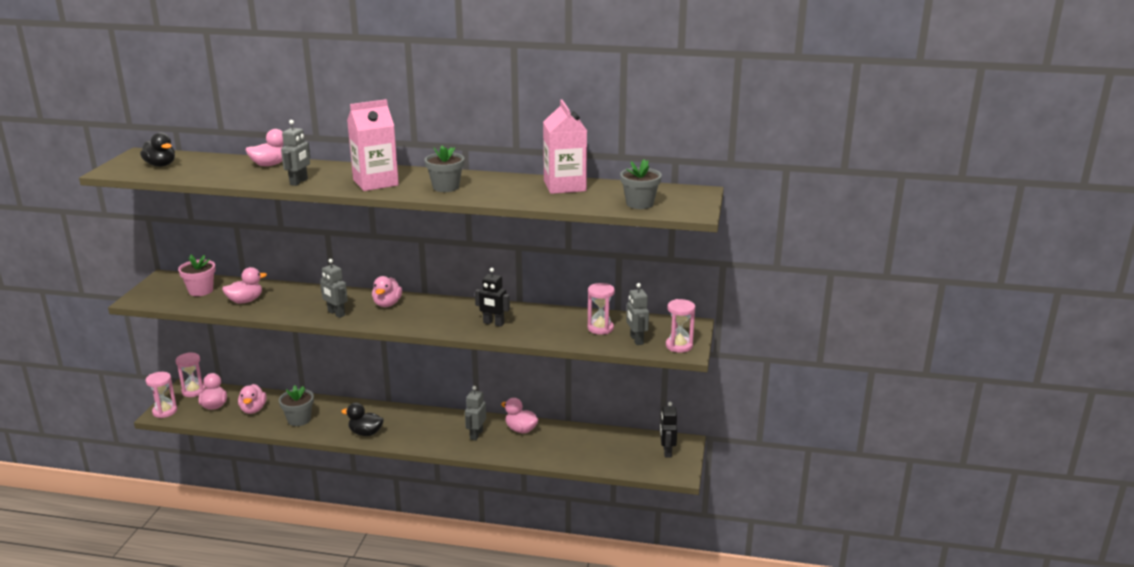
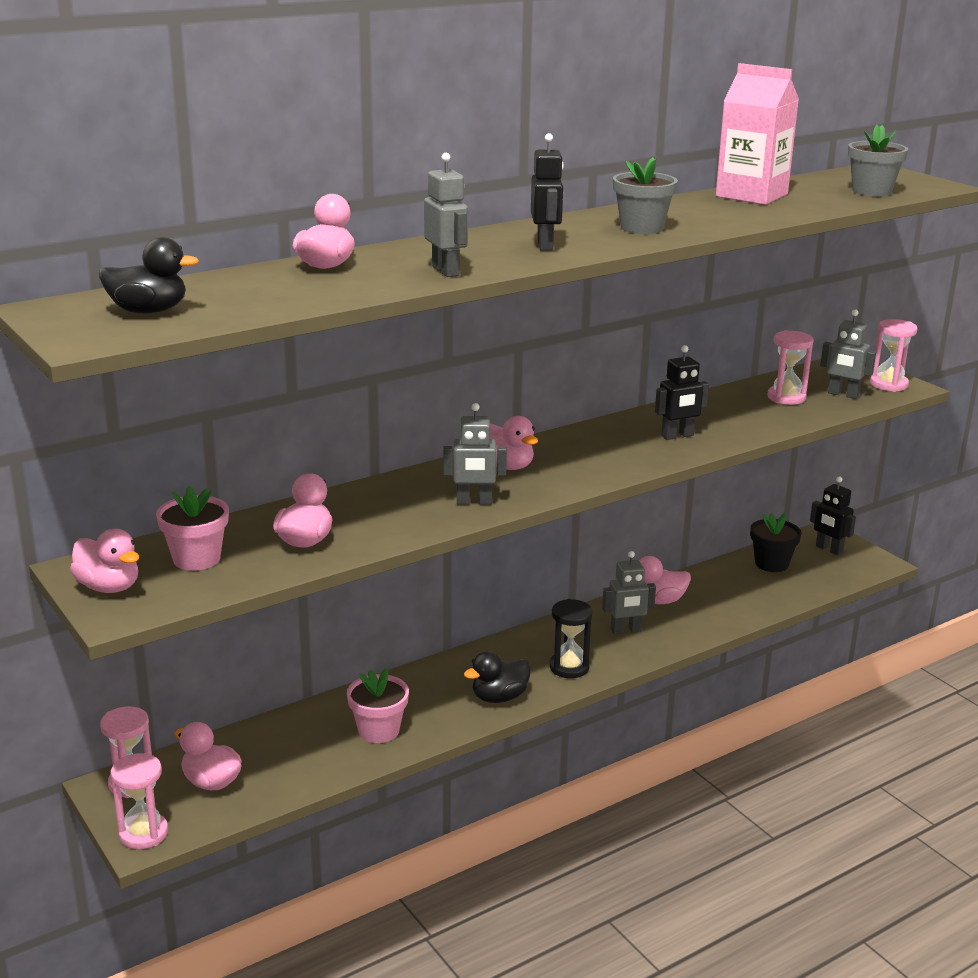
camera: 45 degrees left, 0 degrees up
pink duck [238,384,266,414] -> pink duck moved to [70,529,139,593]
grey flower pot [279,385,314,426] -> pink flower pot [347,668,409,743]
pink carton [347,99,399,191] -> black robot [531,133,564,251]
grey robot [465,386,486,441] -> grey robot turned 75 degrees counterclockwise [602,551,656,634]
none -> black hourglass [549,599,593,678]
none -> black flower pot [750,513,802,572]

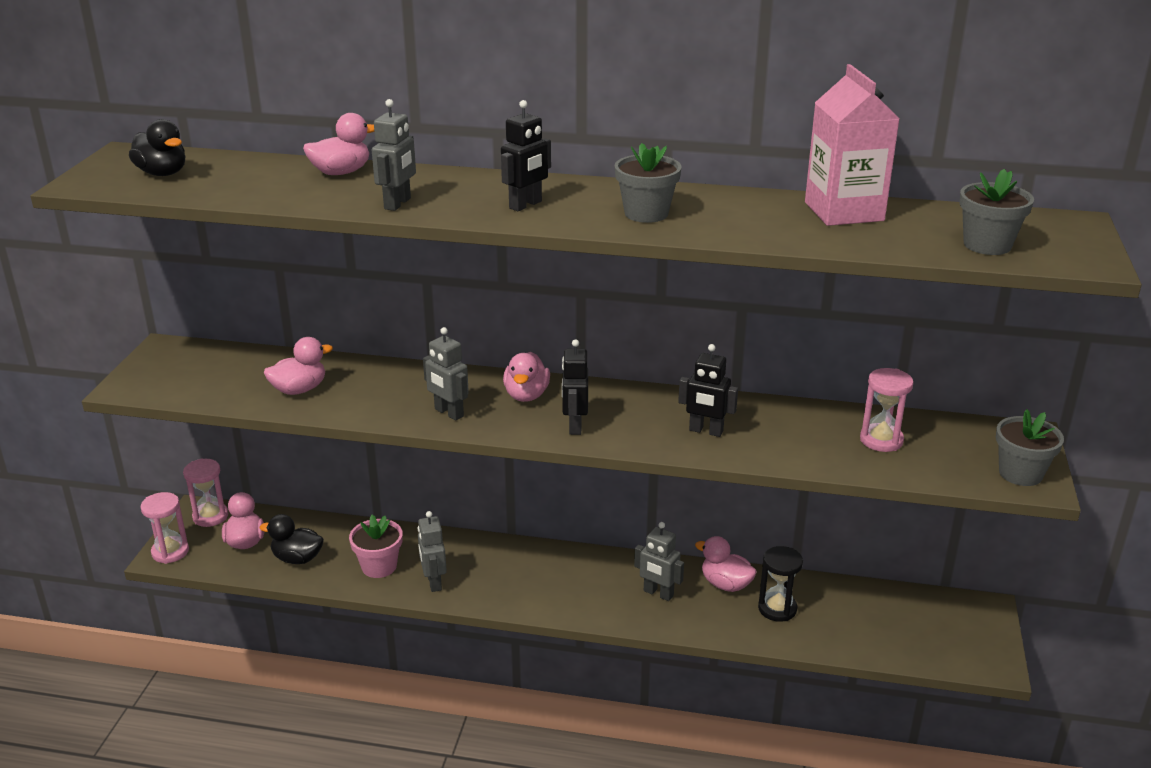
camera: 45 degrees right, 5 degrees up
pink duck [70,529,139,593] -> none
pink flower pot [156,486,229,571] -> none
black duck [464,651,531,703] -> black duck moved to [260,514,324,564]
black hourglass [549,599,593,678] -> black hourglass moved to [758,546,803,622]
black flower pot [750,513,802,572] -> none
black robot [810,476,856,555] -> black robot moved to [562,339,588,435]
grey robot [820,309,876,399] -> grey robot moved to [418,511,447,592]
pink hourglass [870,319,918,392] -> grey flower pot [996,409,1064,486]

